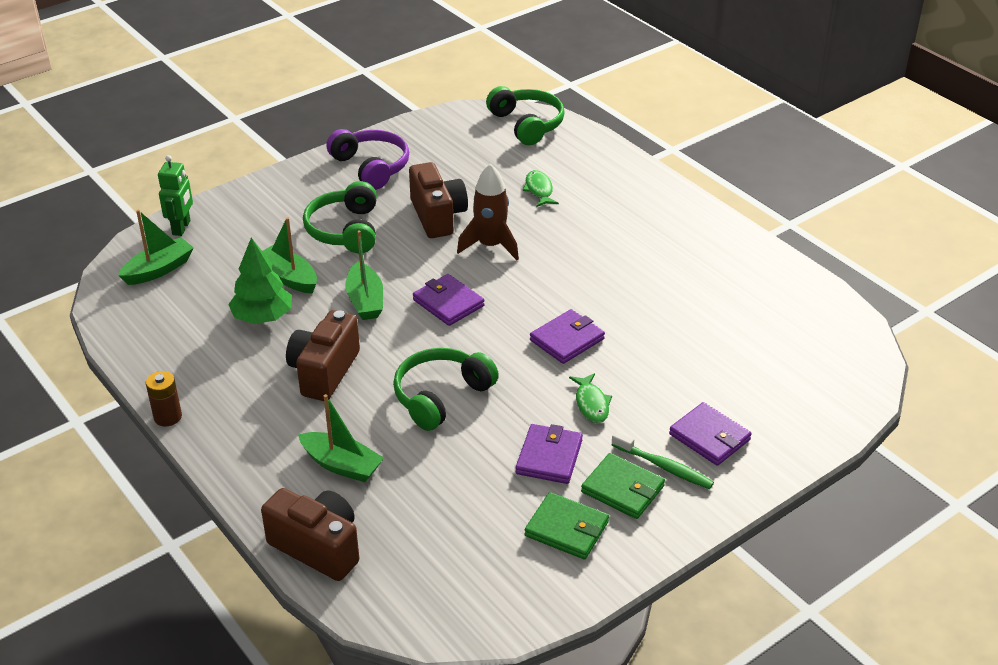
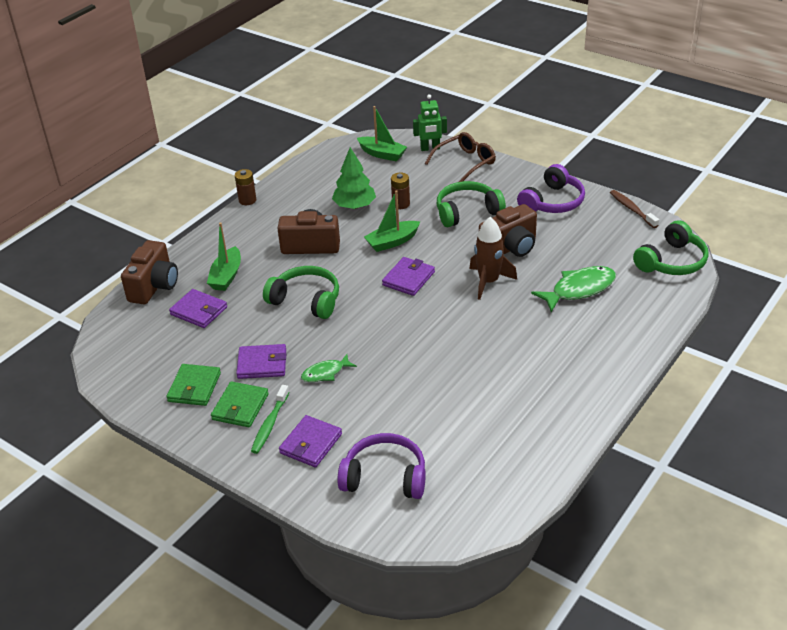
camera: 75 degrees right, 0 degrees up
green boat [262,217,317,293] -> brown battery [391,173,410,209]
green fish [522,170,559,207] -> green fish [531,266,616,312], size x1.71
purple wallet [530,309,605,364] -> purple wallet moved to [169,289,227,328]
none -> purple headphones [338,433,426,499]
none -> brown glasses [425,132,496,182]
none -> brown toothbrush [610,190,659,228]

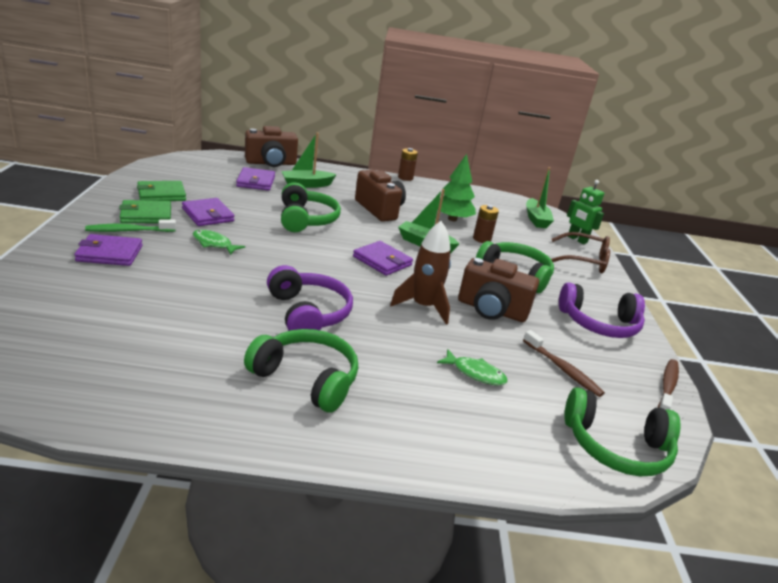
camera: 50 degrees right, 10 degrees down
purple headphones [338,433,426,499] -> purple headphones moved to [267,265,353,331]
purple wallet [382,257,435,296] -> purple wallet turned 45 degrees clockwise [353,241,413,276]
green fish [531,266,616,312] -> green fish [437,349,508,386], size x0.58
none -> green headphones [244,329,358,413]
none -> brown toothbrush [523,330,605,397]

